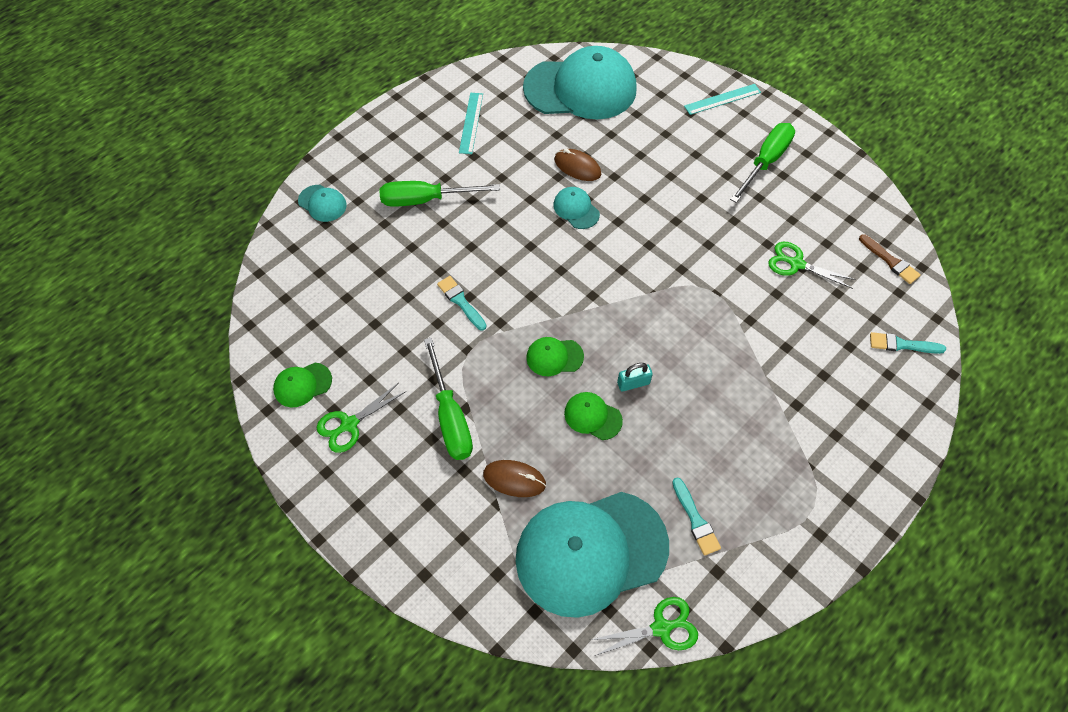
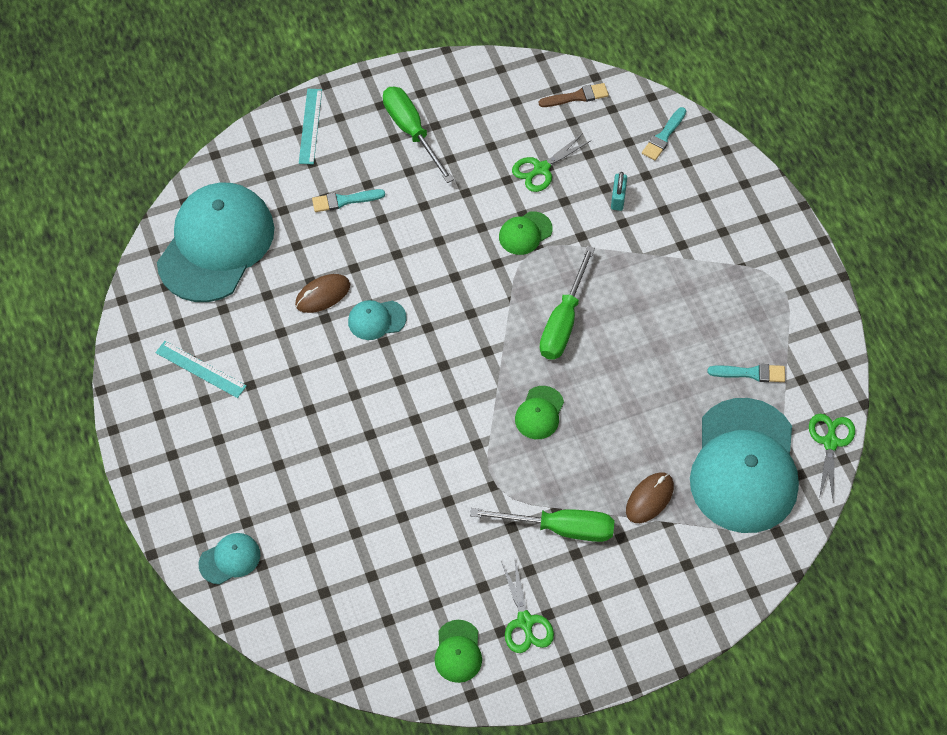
camera: 65 degrees left, 0 degrees up
green screwdriver [379,181,500,207] -> green screwdriver moved to [539,246,595,360]
turquoise brush [437,276,487,331] -> turquoise brush moved to [312,189,385,212]
green cap [564,392,623,440] -> green cap moved to [499,211,553,255]
turquoise padlock [617,363,653,392] -> turquoise padlock moved to [611,172,627,211]

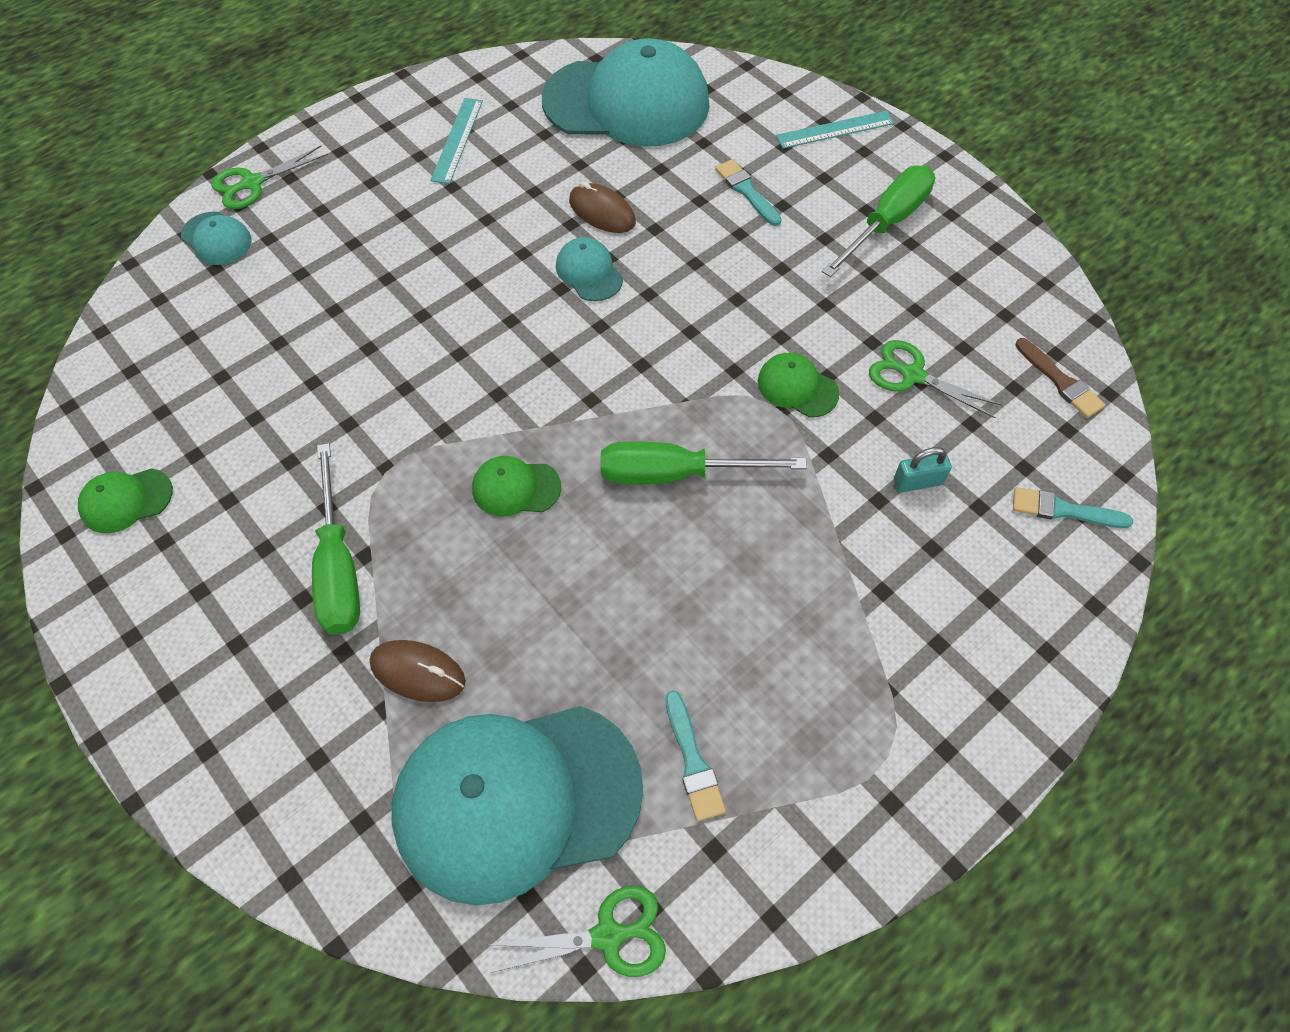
camera: 70 degrees right, 0 degrees up
green scissors [501,560,554,653] -> green scissors moved to [211,146,328,209]

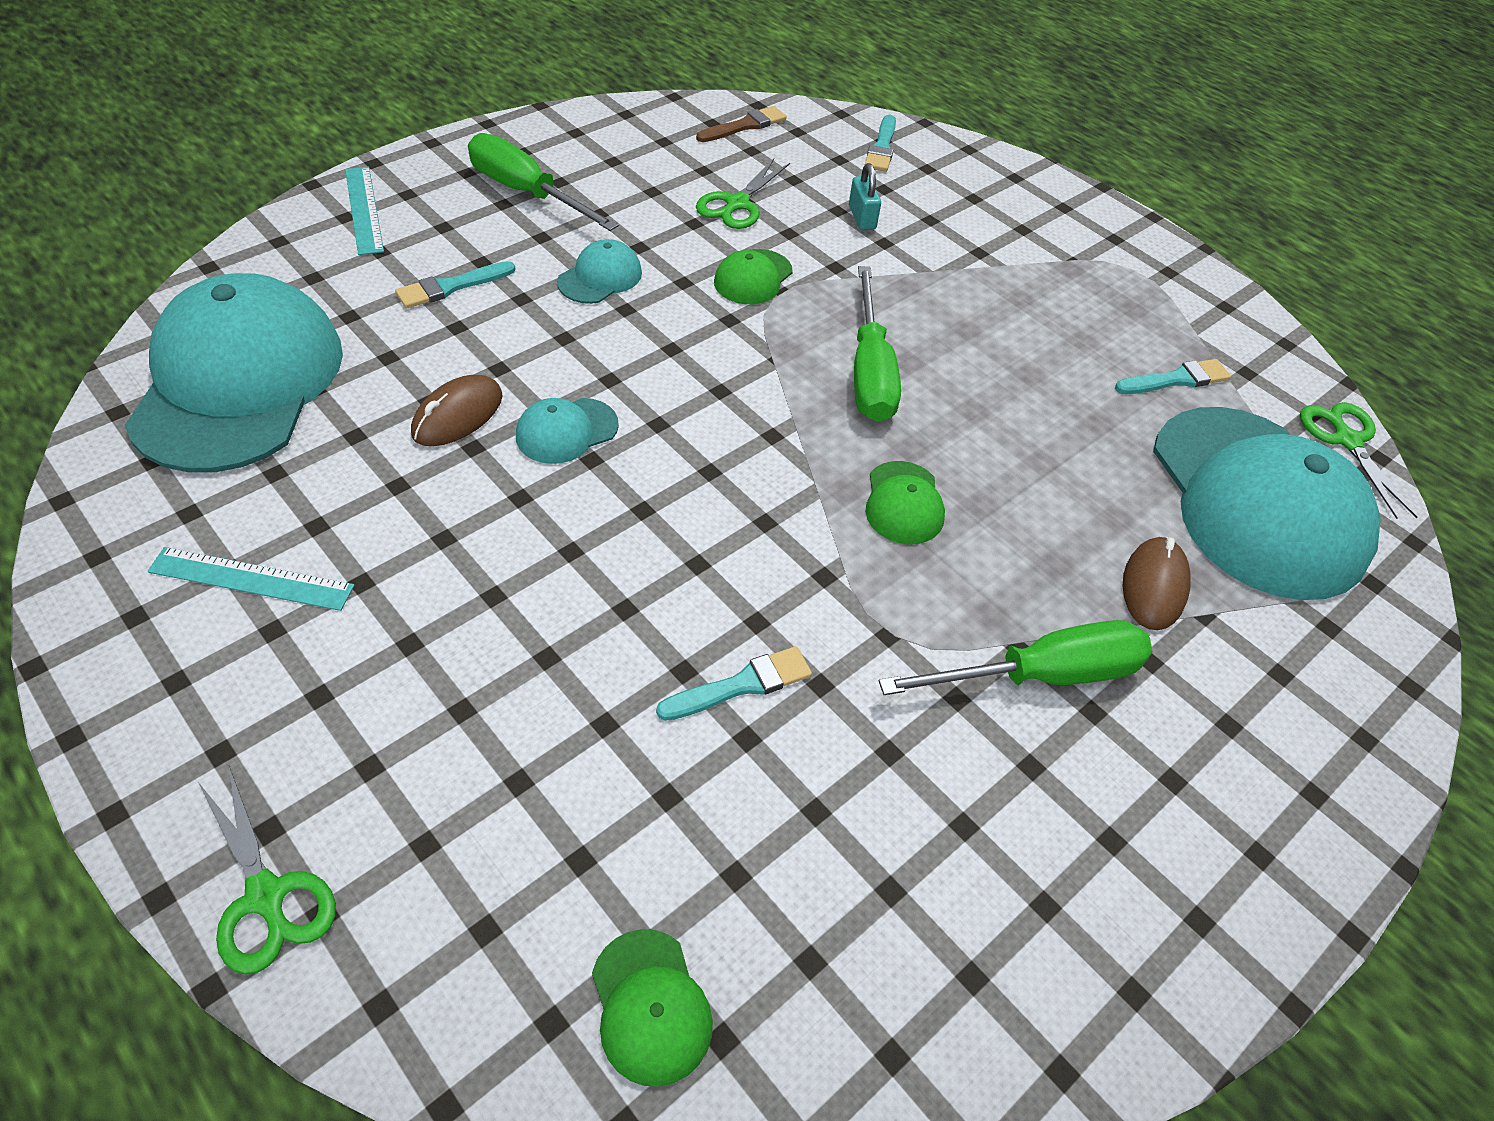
camera: 95 degrees left, 10 degrees down
green cap [78,468,173,533] -> green cap moved to [592,929,713,1087]
turquoise cap [181,212,252,265] -> turquoise cap moved to [557,239,642,304]
none -> turquoise brush [656,646,812,721]

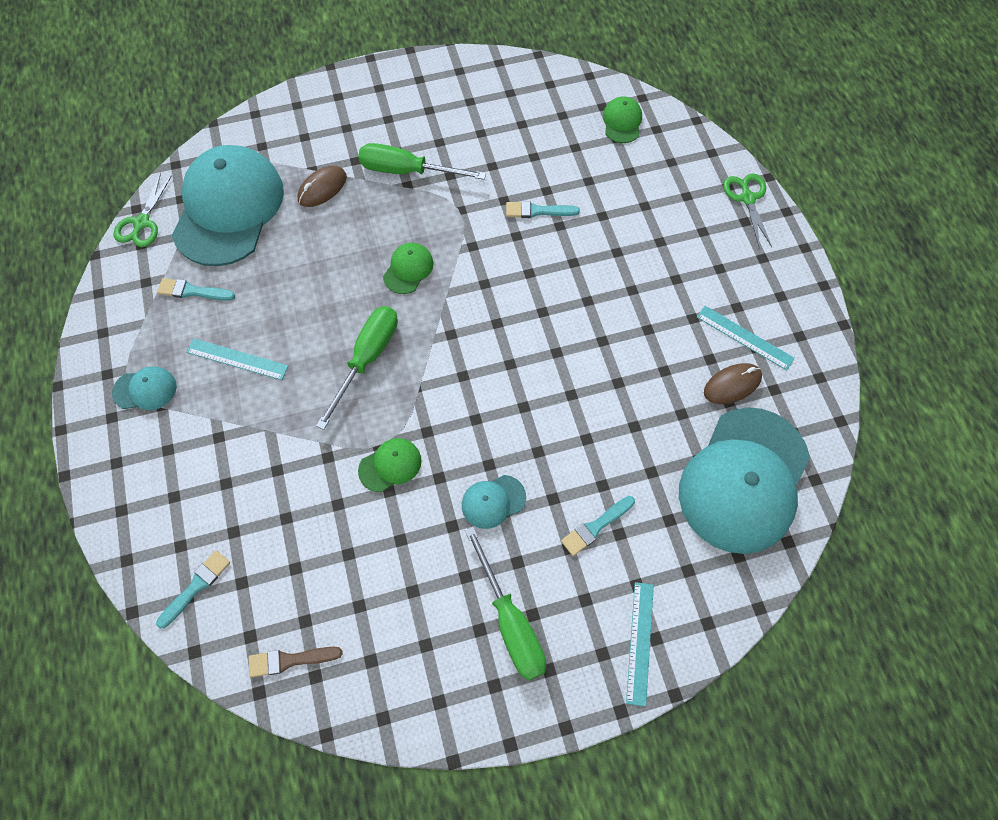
camera: 150 degrees left, 15 degrees up
turquoise brush [395,261,516,308] -> turquoise brush turned 150 degrees clockwise [561,496,635,556]
brown mouse [411,375,503,446] -> brown mouse moved to [704,363,762,404]
turquoise cap [516,398,619,464] -> turquoise cap moved to [112,366,177,410]
green scissors [696,159,790,229] -> none
turquoise padlock [849,163,881,230] -> none
none -> turquoise ruler [186,338,288,380]

